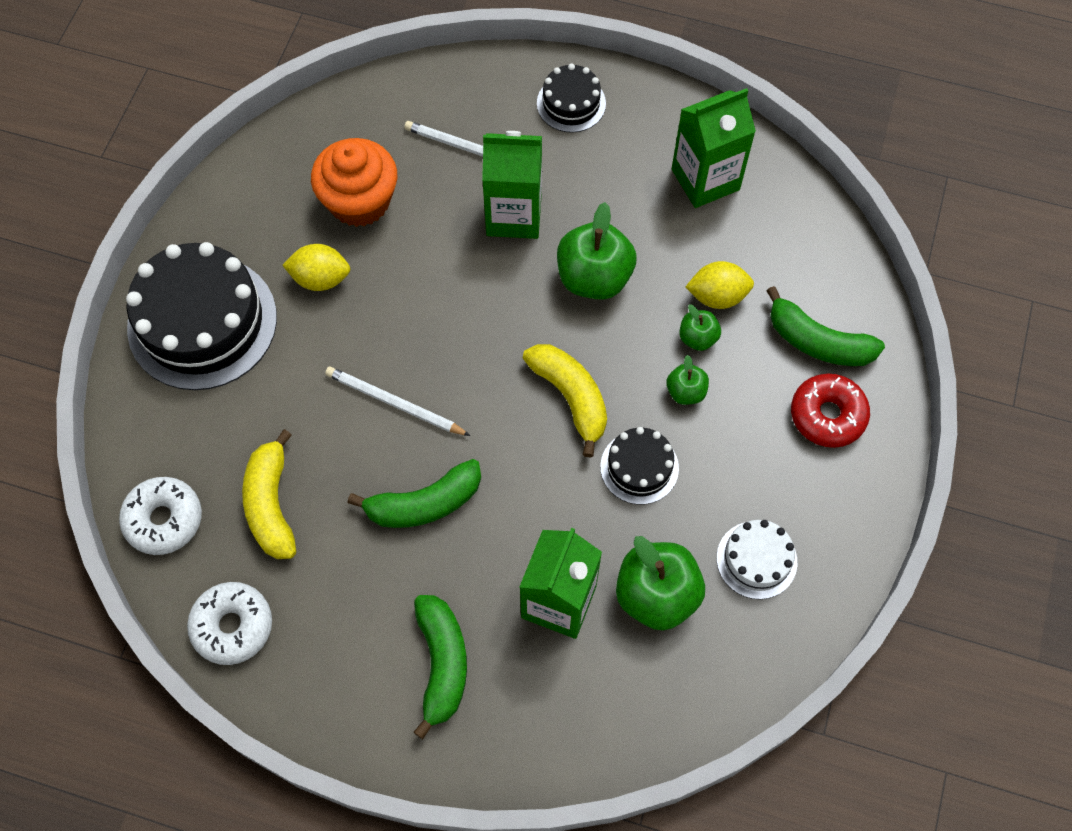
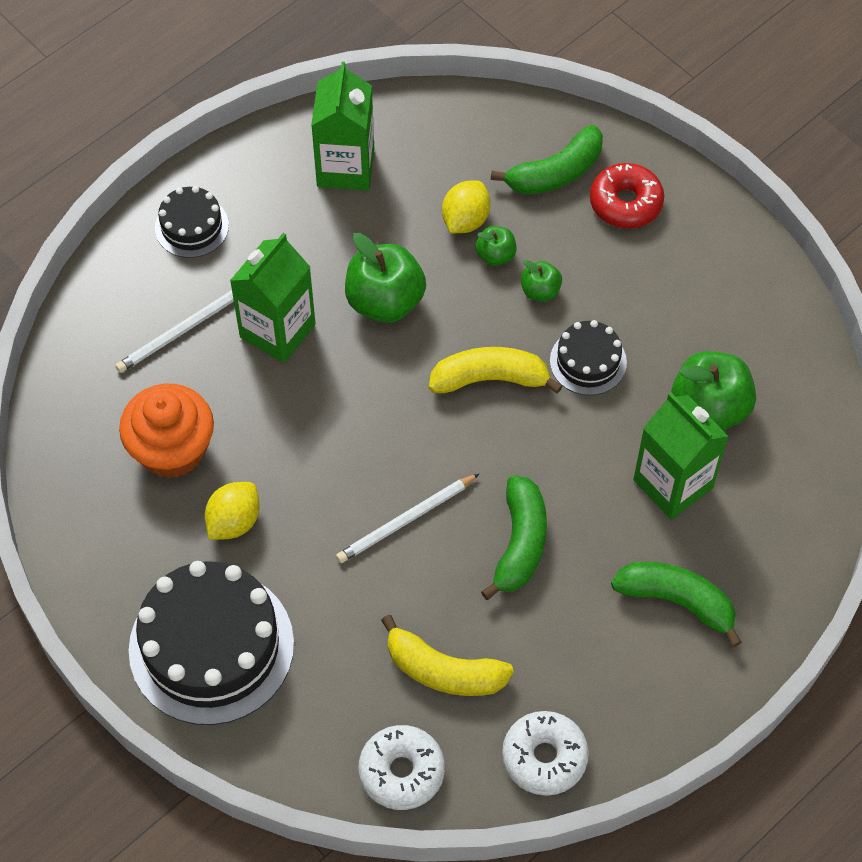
camera: 60 degrees left, 5 degrees down
white cake [716,520,797,599] -> none

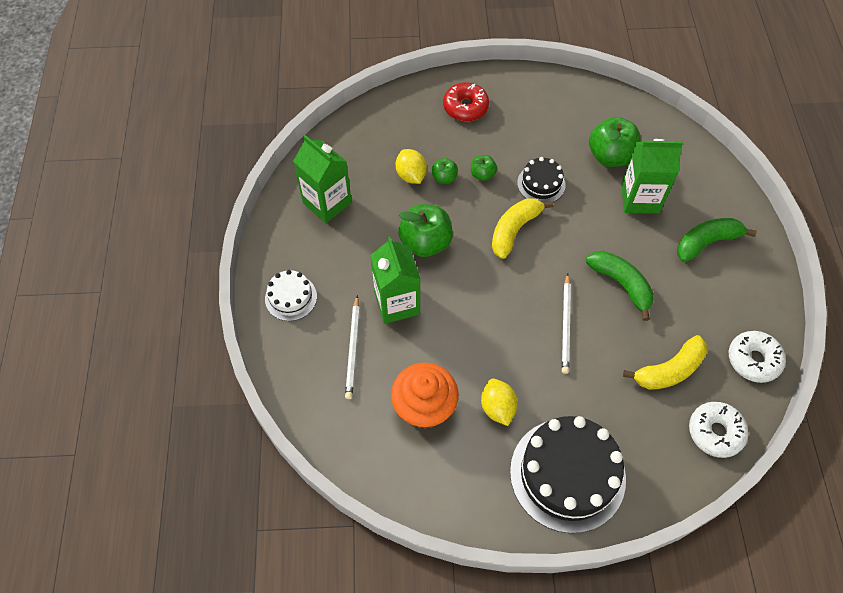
camera: 50 degrees left, 0 degrees up
black cake [155,186,229,258] -> white cake [265,270,317,321]
green banana [491,125,603,195] -> none

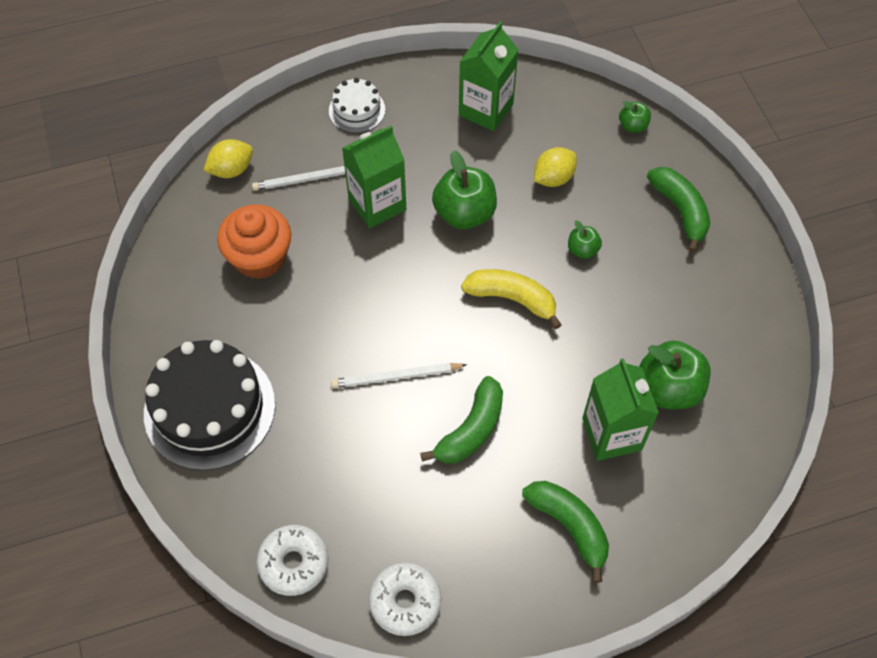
camera: 75 degrees right, 0 degrees up
green apple [431,158,458,184] -> green apple moved to [619,101,651,133]
red donut [443,82,489,121] -> green banana [647,167,710,253]
yellow lemon [481,378,518,426] -> yellow lemon moved to [203,139,253,178]
black cake [517,157,566,203] -> none
yellow banana [623,335,707,390] -> none

